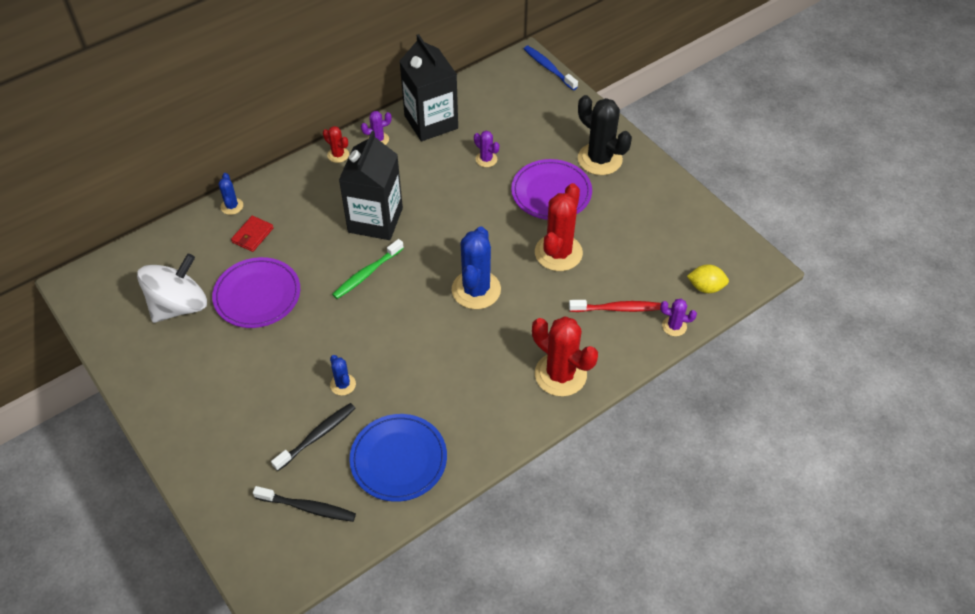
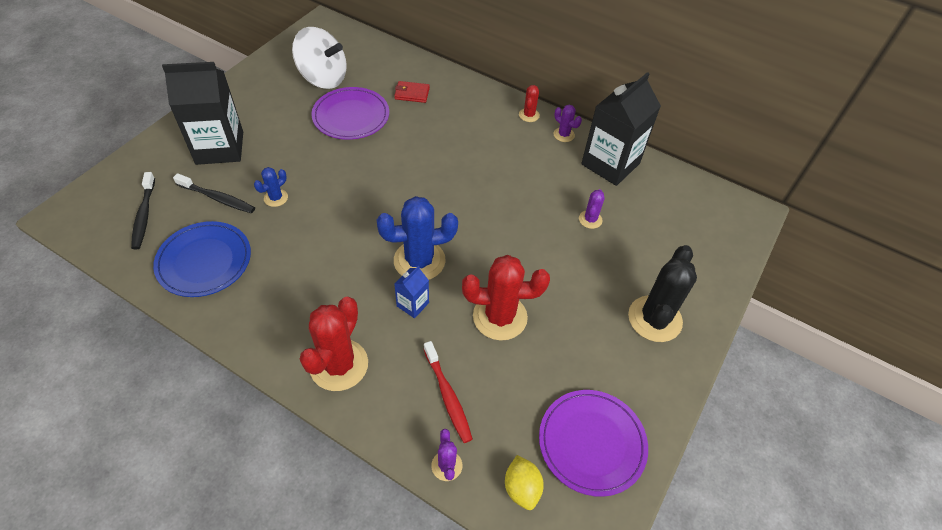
camera: 65 degrees right, 0 degrees up
blue cactus [218,173,243,215] -> none
green toothbrush [332,239,404,299] -> none
black carton [339,131,403,240] -> black carton moved to [162,62,243,165]
purple plate [511,159,592,220] -> purple plate moved to [539,390,648,497]
blue toothbrush [524,46,578,90] -> none
none -> blue carton [394,265,429,318]

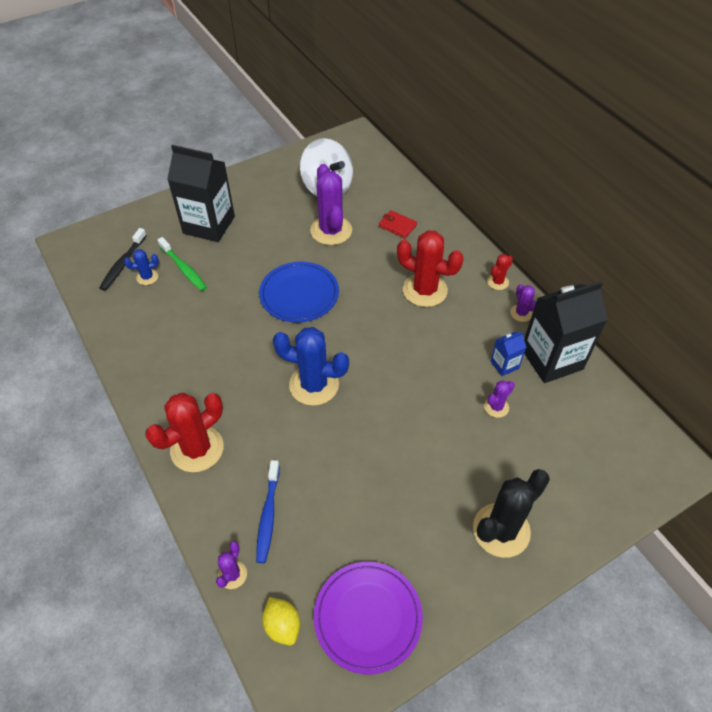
camera: 30 degrees right, 0 degrees up
blue plate [153,221,251,297] -> blue plate moved to [259,262,339,323]
black toothbrush [173,173,255,213] -> green toothbrush [158,237,207,291]
blue cactus [254,167,288,207] -> blue cactus moved to [124,249,159,285]
purple plate [311,87,389,140] -> purple cactus [310,164,352,245]
blue carton [394,265,429,318] -> blue carton moved to [490,331,526,376]
red toothbrush [424,341,473,443] -> blue toothbrush [256,460,280,563]
red cactus [462,255,550,341] -> red cactus moved to [397,230,464,307]
yellow lemon [505,455,544,510] -> yellow lemon turned 45 degrees counterclockwise [262,597,300,645]

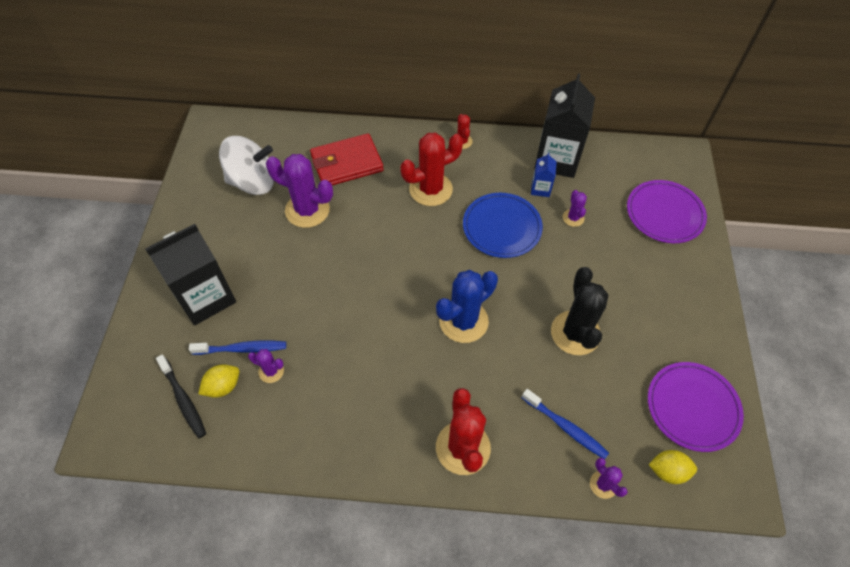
camera: 55 degrees left, 5 degrees up
blue cactus [124,249,159,285] -> yellow lemon [198,364,239,398]
green toothbrush [158,237,207,291] -> blue toothbrush [189,341,286,355]
blue plate [259,262,339,323] -> blue plate moved to [463,193,543,258]
red wallet [379,210,417,238] -> red wallet [310,133,384,185], size x1.95
black cactus [473,469,550,558] -> black cactus moved to [551,267,608,355]
purple cactus [510,284,536,322] -> purple cactus moved to [248,349,284,383]
none -> purple plate [627,180,707,243]

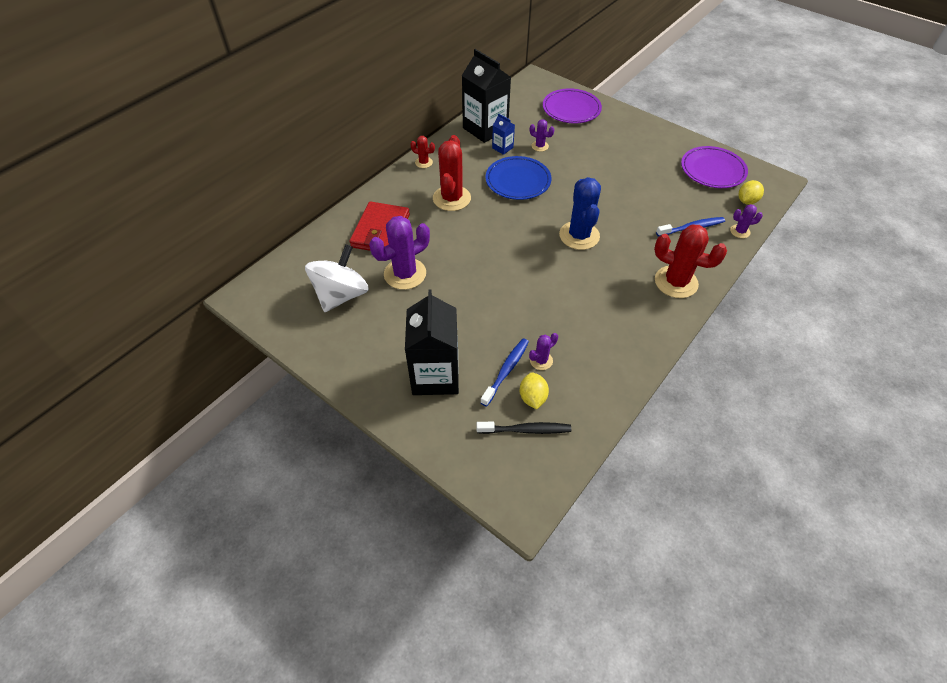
camera: 55 degrees left, 5 degrees down
black cactus [551,267,608,355] -> none

